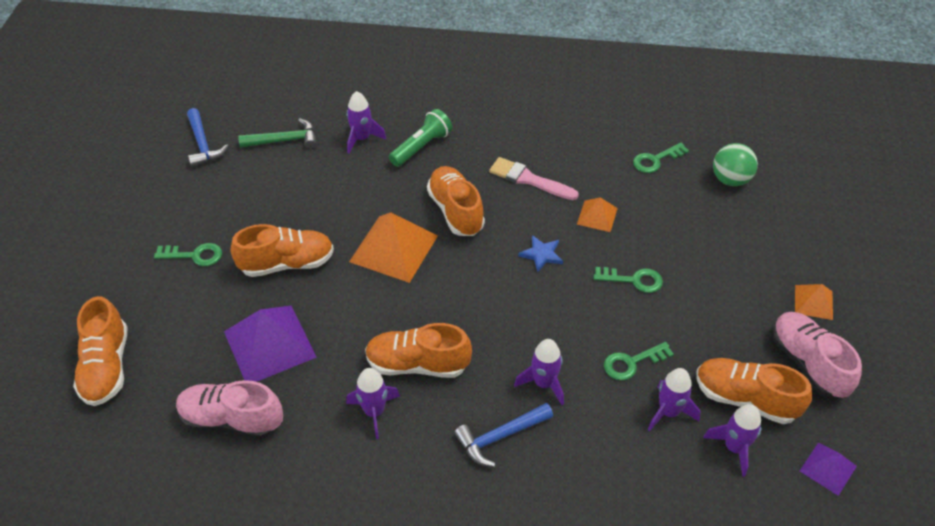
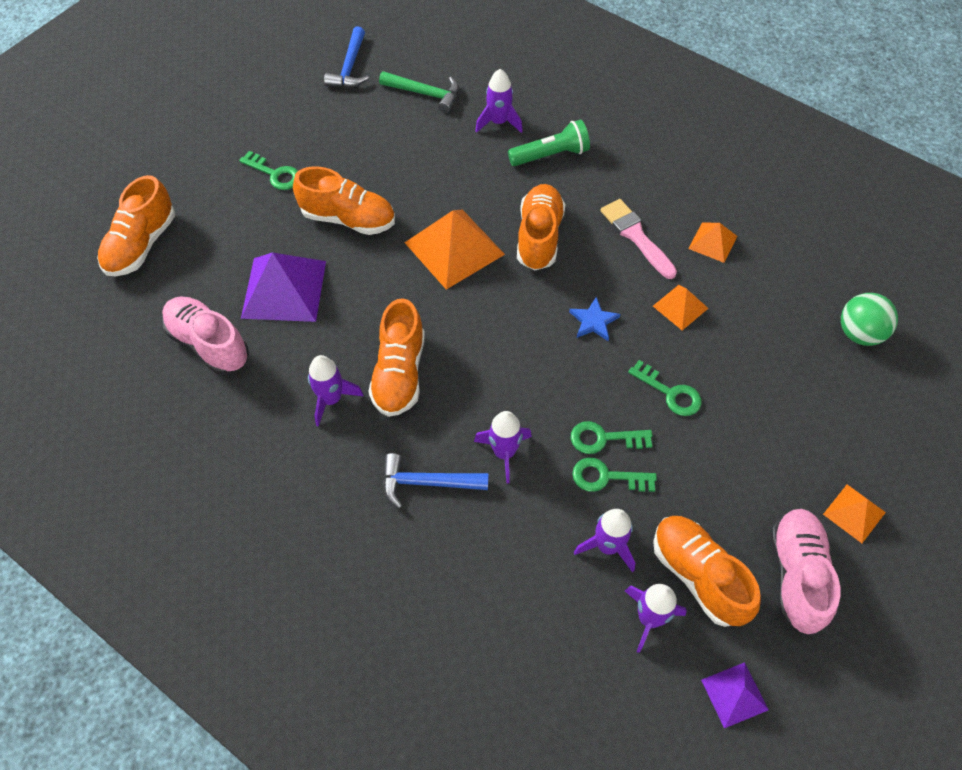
camera: 30 degrees right, 10 degrees up
orange shoe [365,323,472,378] -> orange shoe turned 120 degrees counterclockwise [368,298,425,417]
green key [633,142,689,173] -> green key moved to [571,421,653,454]
none -> orange pyramid [689,223,737,263]

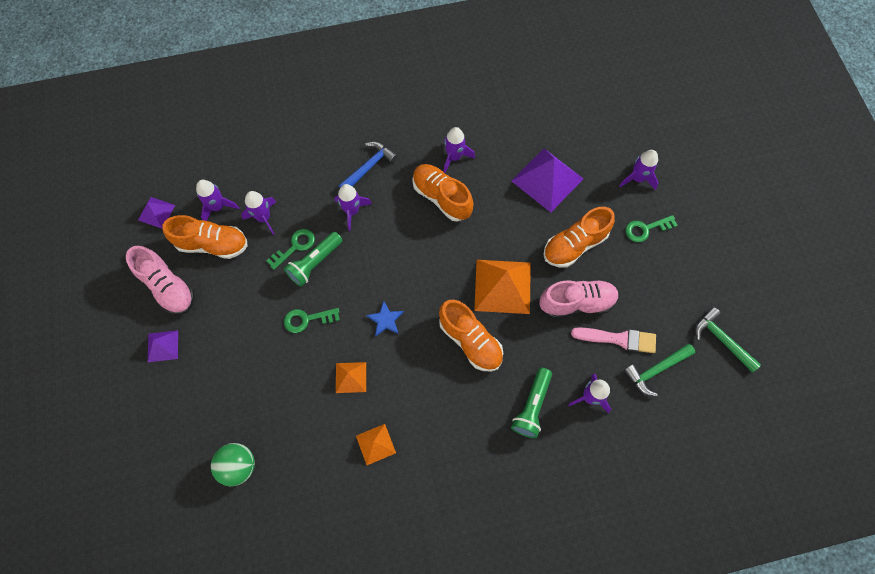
camera: 130 degrees right, 10 degrees up
orange shoe [97,175,175,276] -> none
pink shoe [162,296,249,375] -> pink shoe moved to [539,280,619,319]
blue hammer [324,26,369,88] -> green hammer [695,307,761,372]
green key [571,421,653,454] -> green flashlight [284,232,343,287]
pink brush [600,199,677,279] -> pink brush moved to [571,327,656,353]
orange pyramid [823,484,886,543] -> purple pyramid [148,330,178,362]
none -> purple rocket [620,150,658,190]

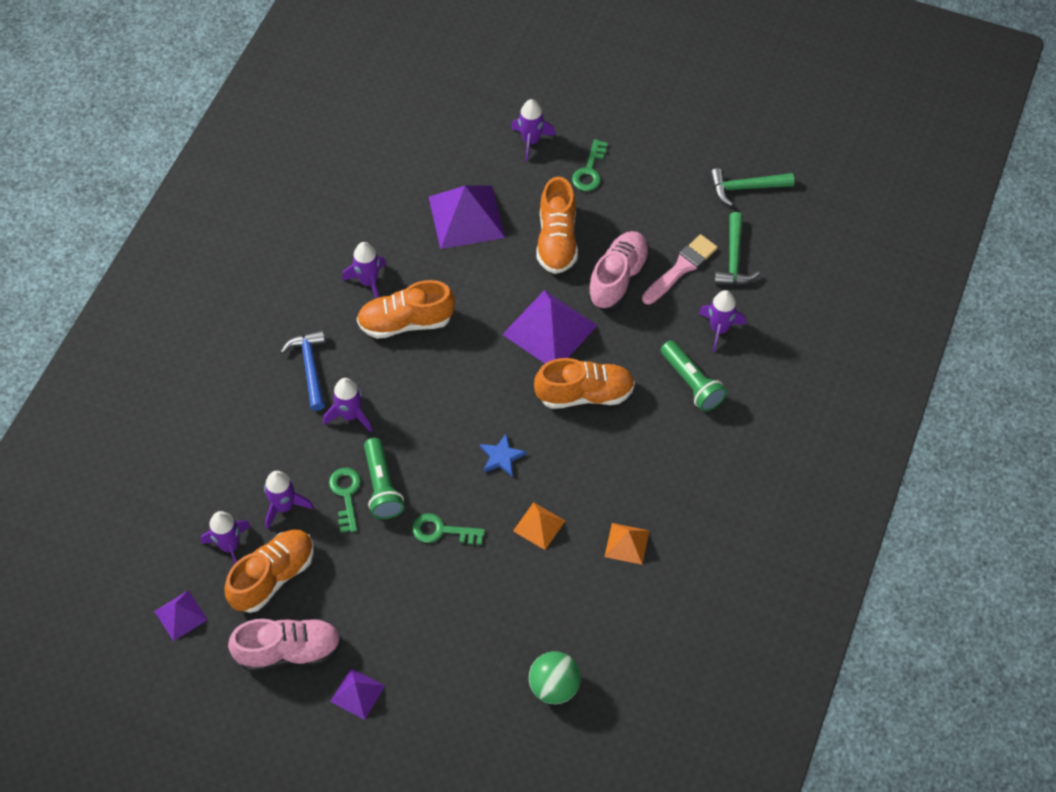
camera: 55 degrees left, 10 degrees down
green key [284,308,340,333] -> green key turned 75 degrees clockwise [412,513,485,545]
orange pyramid [474,260,531,314] -> purple pyramid [502,290,598,363]

